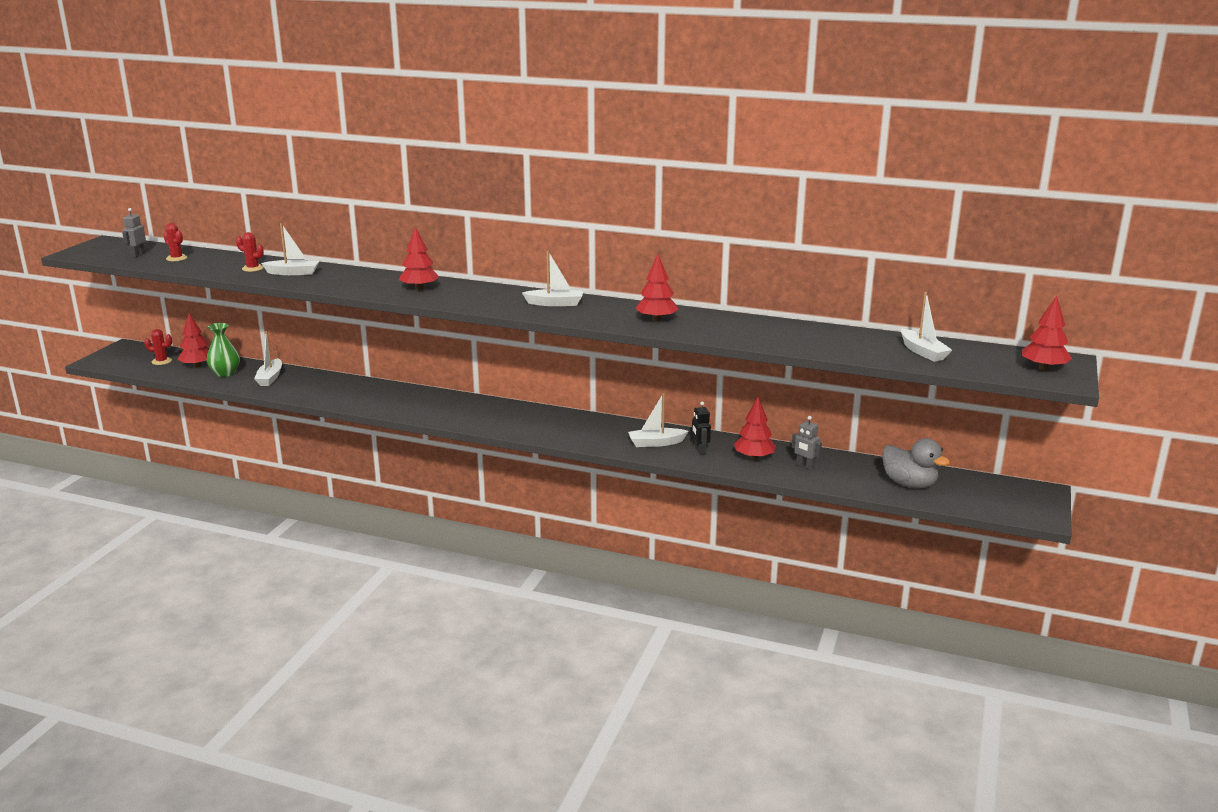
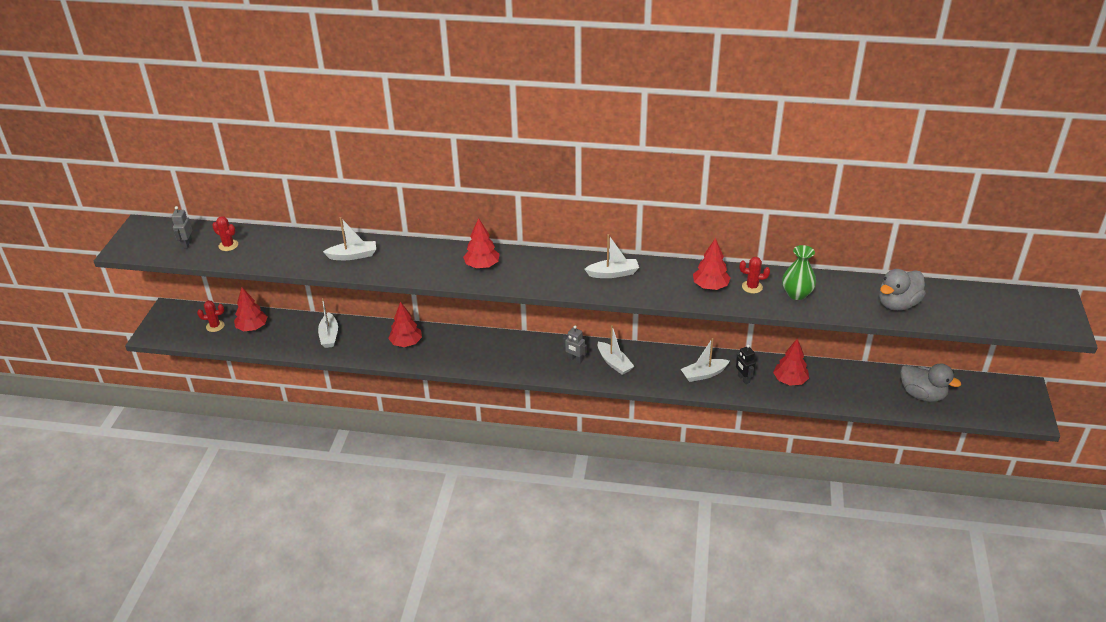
camera: 10 degrees left, 15 degrees up
green vase [207,323,240,377] -> green vase moved to [782,245,816,300]
red cactus [236,232,264,272] -> red cactus moved to [739,257,770,293]
grey robot [792,416,822,470] -> grey robot moved to [563,326,587,364]
white boat [901,292,952,362] -> white boat moved to [598,325,634,375]
red tree [1022,296,1072,370] -> red tree moved to [388,302,422,347]
none -> grey duck [879,269,926,311]

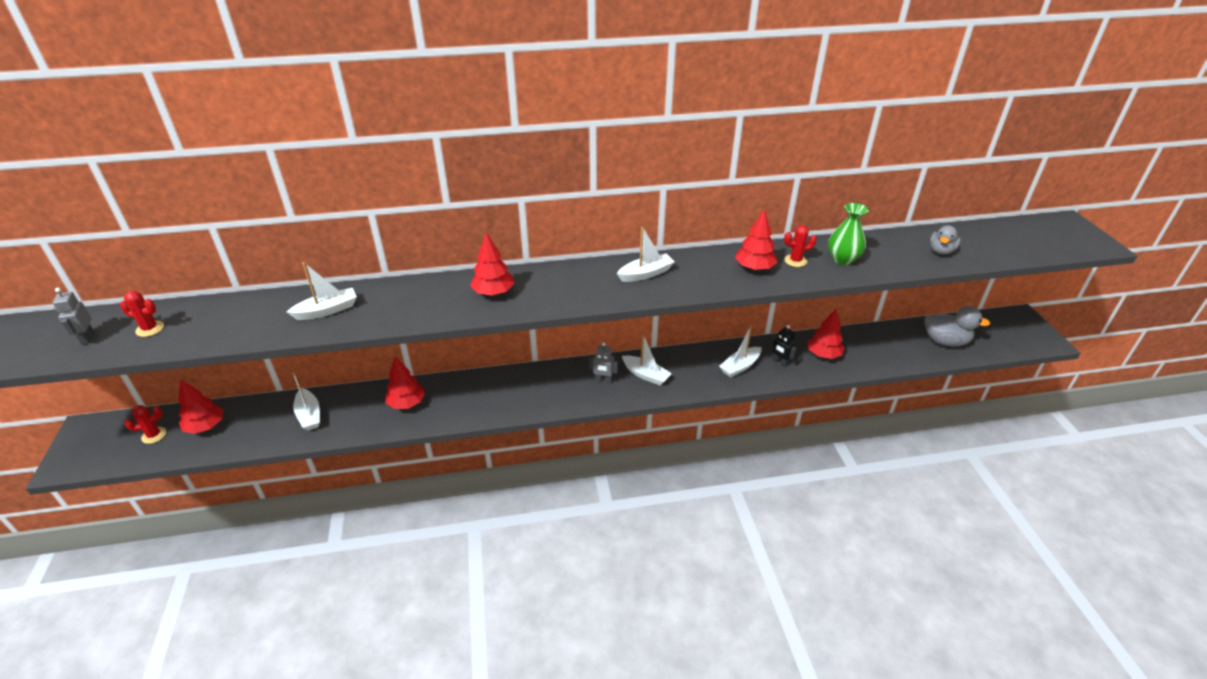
camera: 20 degrees left, 0 degrees up
grey duck [879,269,926,311] -> grey duck [930,225,961,255], size x0.65

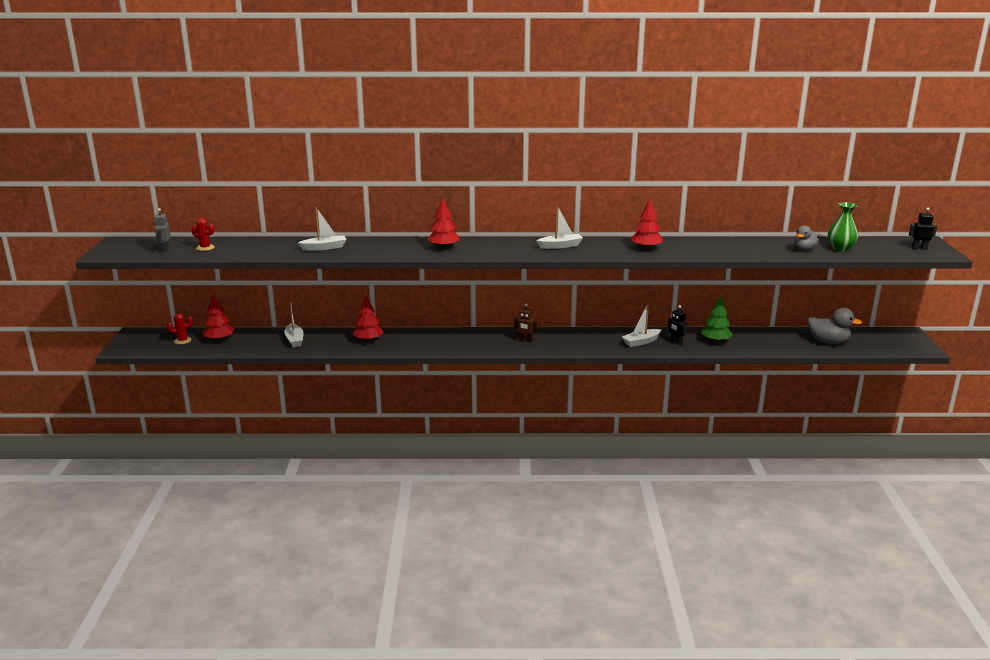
camera: 10 degrees right, 15 degrees down
grey robot [589,342,618,384] -> brown robot [514,304,537,343]
white boat [622,334,672,385] -> none
red cactus [784,225,817,267] -> none
red tree [807,309,845,359] -> green tree [701,296,733,343]
green vase [828,203,868,265] -> green vase moved to [828,202,858,252]
none -> black robot [909,208,937,249]

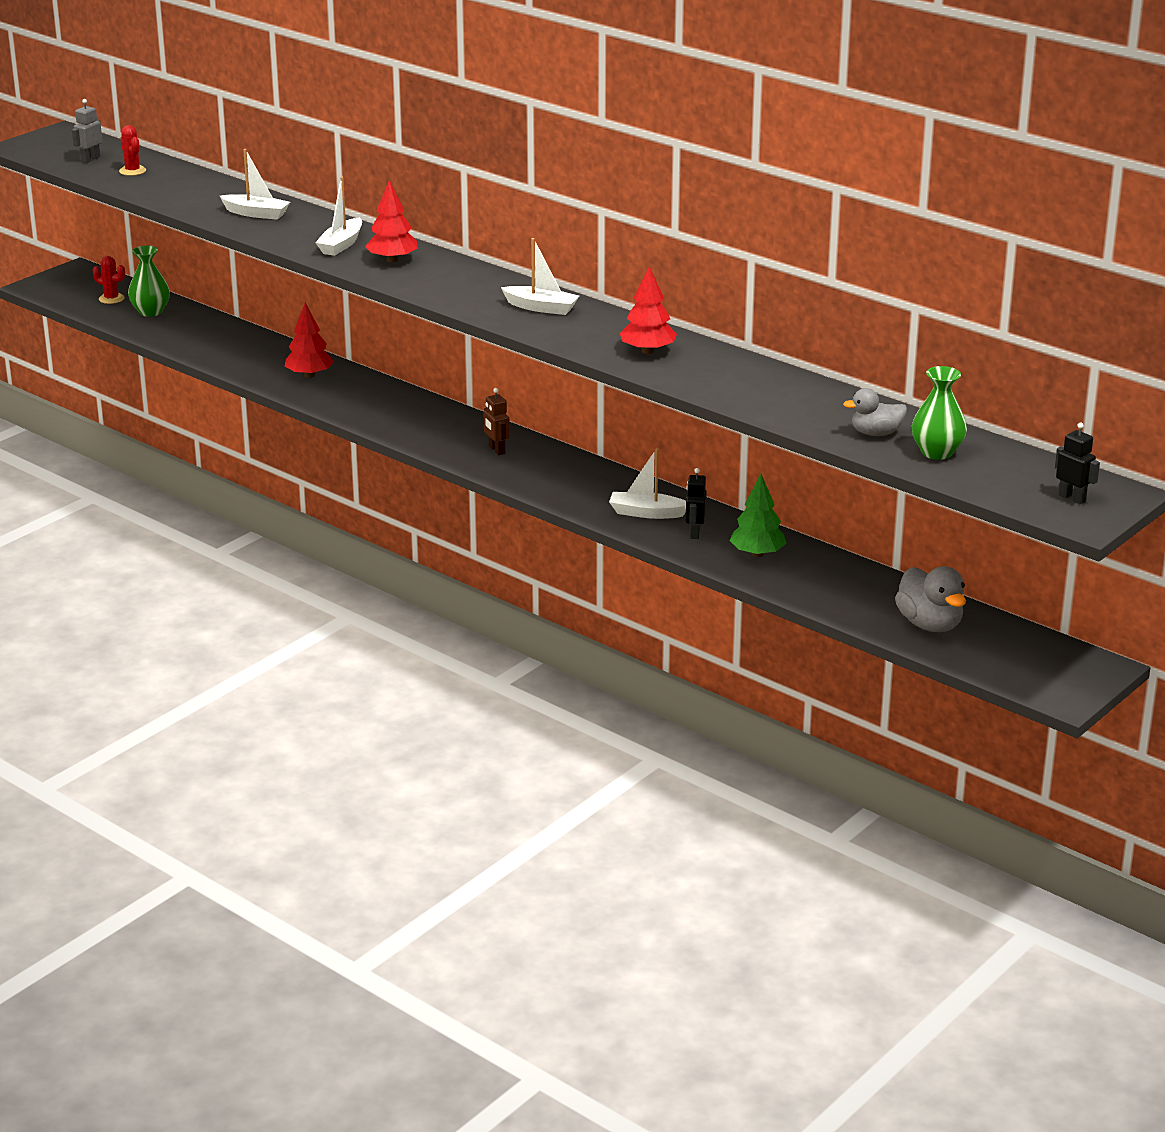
camera: 40 degrees right, 5 degrees up
red tree [202,295,234,341] -> green vase [128,245,170,317]
white boat [284,301,304,347] -> white boat moved to [315,177,362,256]

